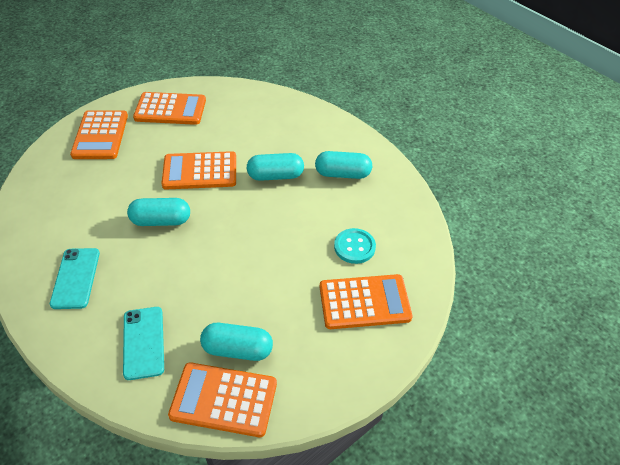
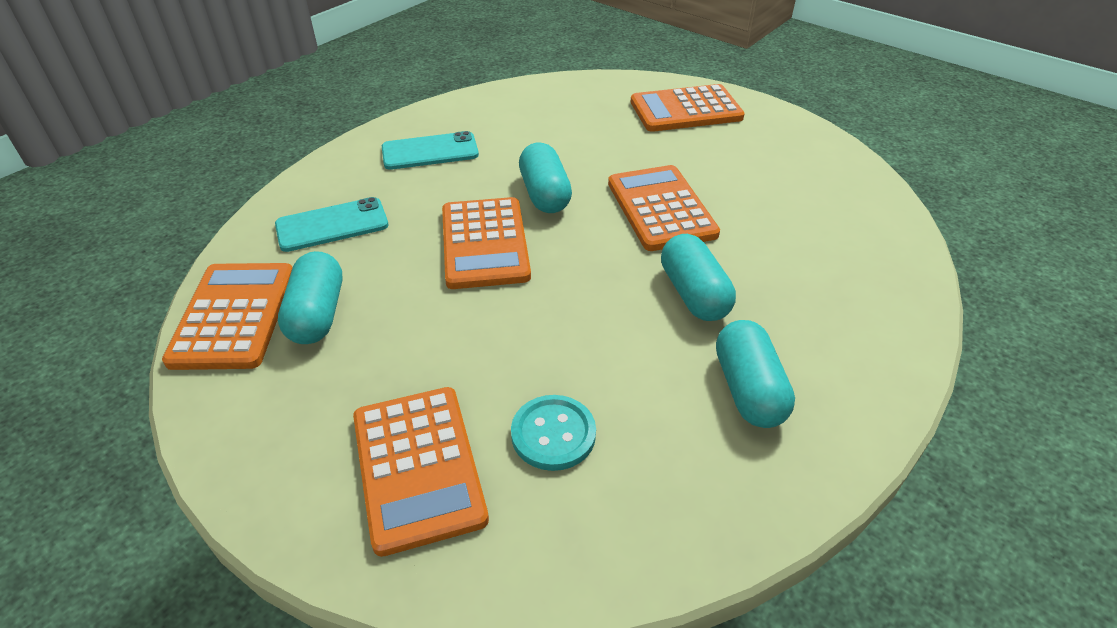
camera: 80 degrees right, 5 degrees down
orange calculator [133,92,206,125] -> orange calculator moved to [442,197,531,289]

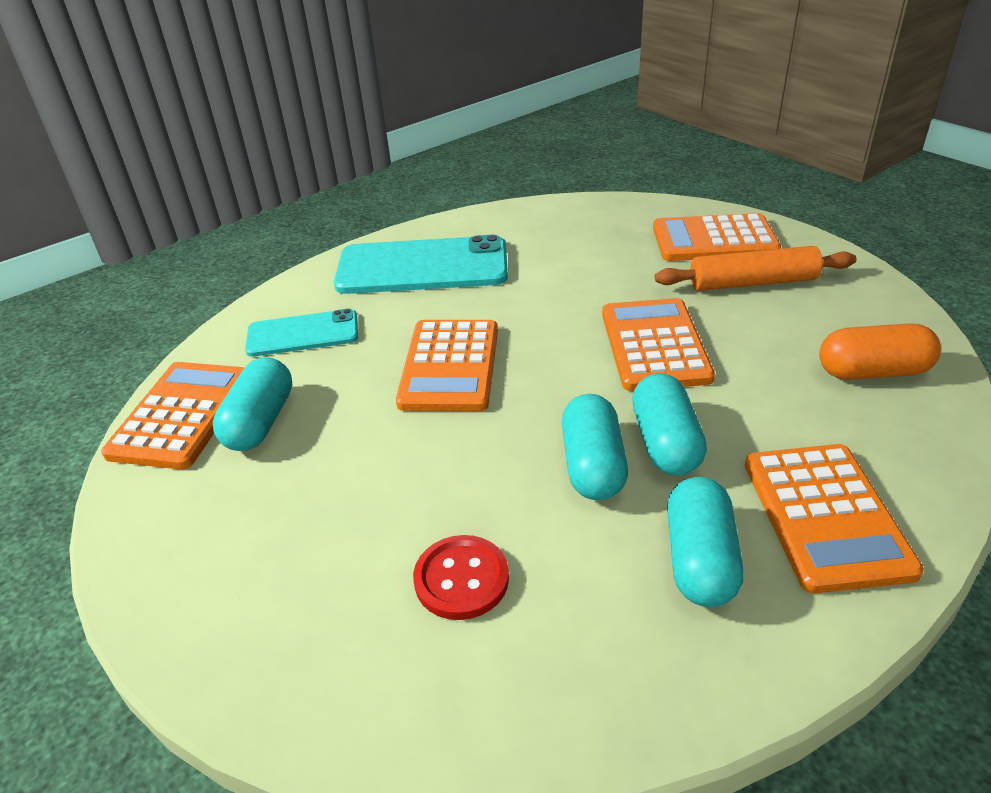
camera: 15 degrees right, 5 degrees down
orange calculator [353,387,489,557] -> orange calculator moved to [745,444,924,594]
turquoise phone [382,131,479,170] -> turquoise phone [334,235,508,294], size x1.71
turquoise button [511,395,596,471] -> red button [413,535,509,620]
turquoise capsule [519,143,572,213] -> turquoise capsule moved to [562,394,628,500]
none -> orange rolling pin [655,246,856,291]
none -> orange capsule [819,323,941,380]

